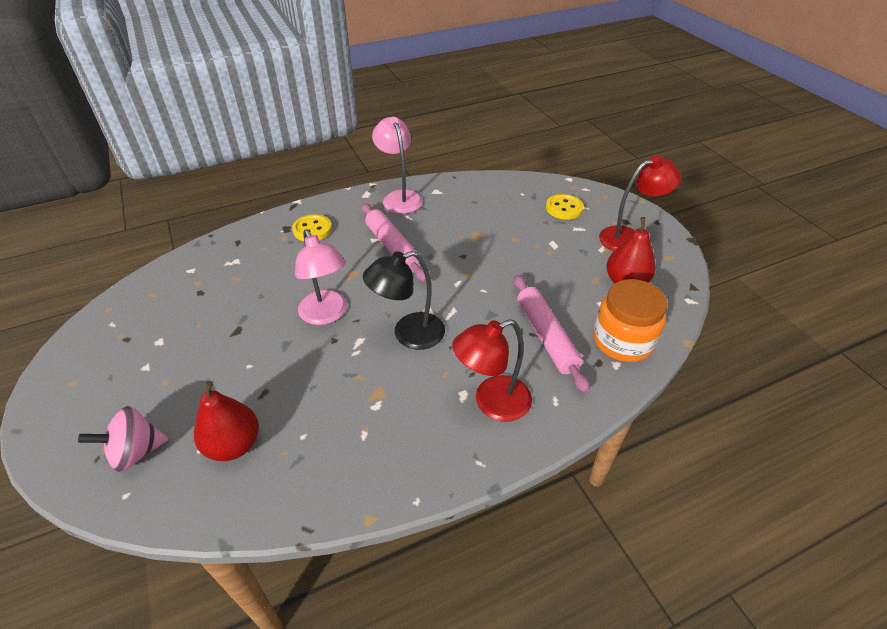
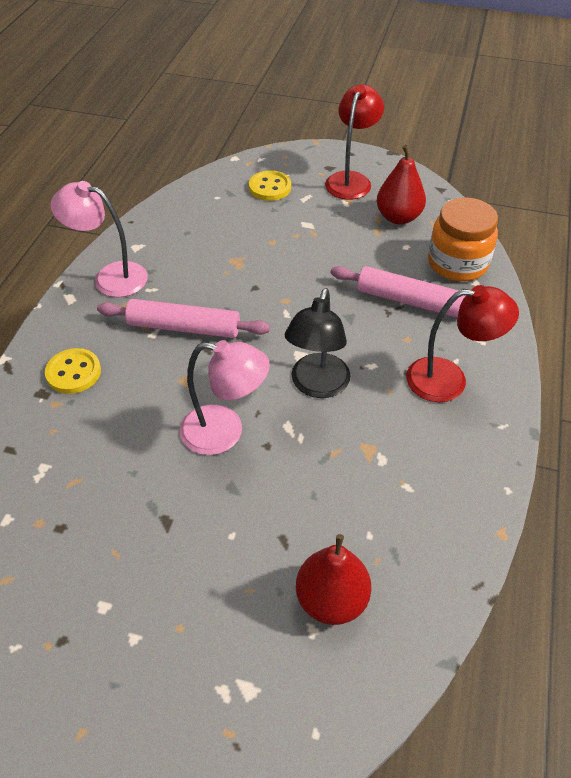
camera: 50 degrees left, 5 degrees up
pink spinning top [78,406,168,472] -> none
red lamp [452,319,532,422] -> red lamp turned 105 degrees counterclockwise [406,285,519,402]

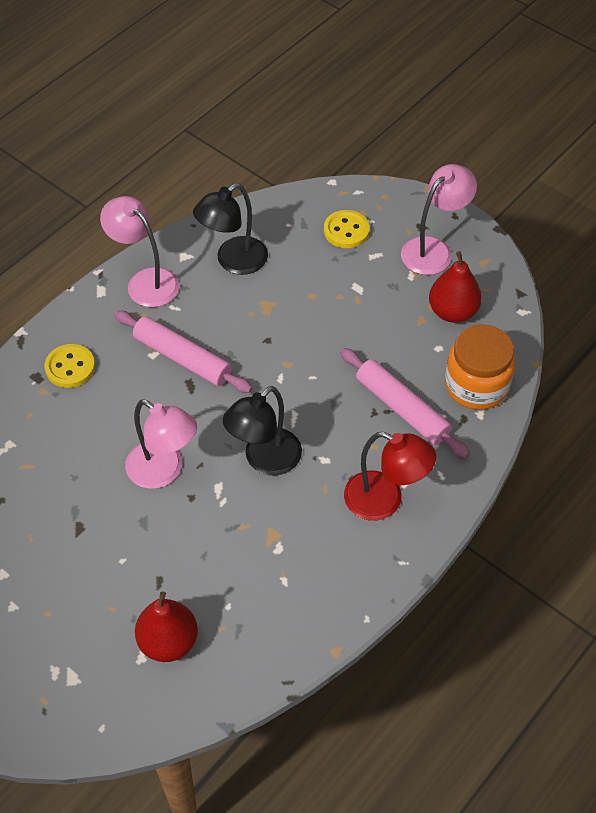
camera: 25 degrees right, 5 degrees up
red lamp [325,84,384,200] -> pink lamp [401,164,477,275]
none -> black lamp [193,183,268,275]

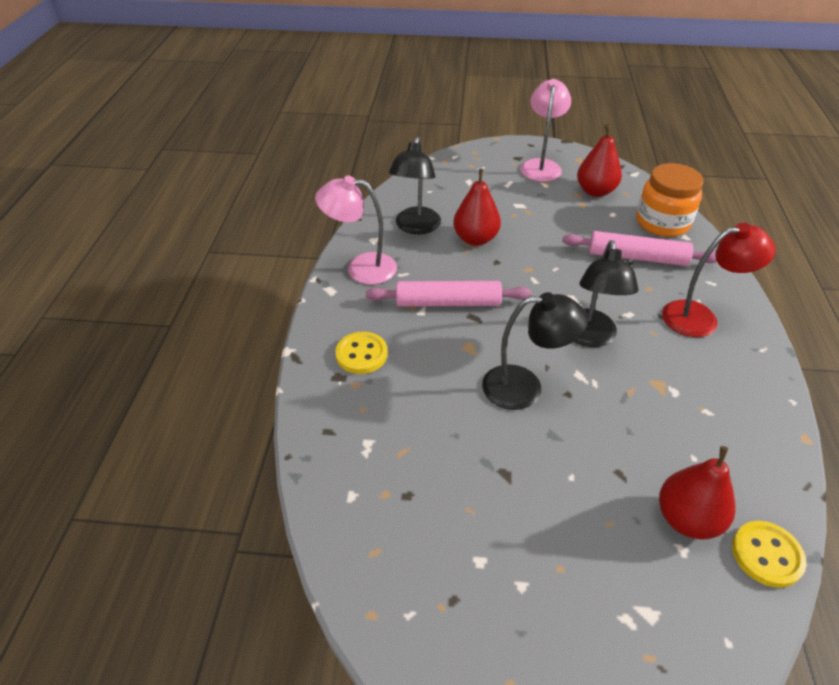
camera: 35 degrees left, 10 degrees down
pink lamp [125,399,197,489] -> black lamp [482,292,588,410]
yellow button [324,210,370,248] -> yellow button moved to [732,521,806,588]
none -> red pear [453,169,501,246]

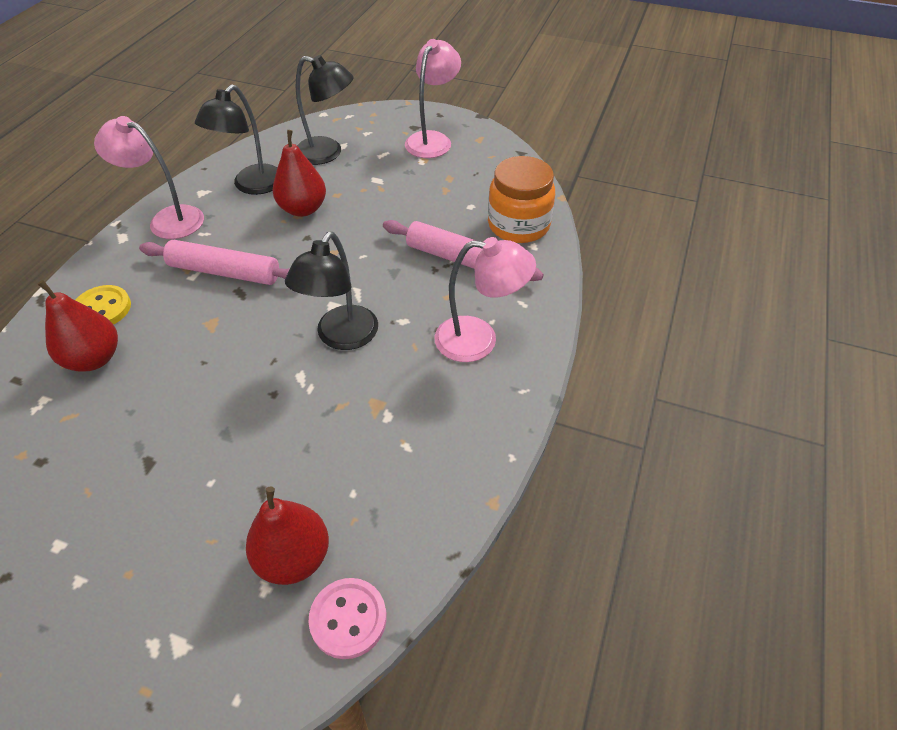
camera: 15 degrees right, 5 degrees up
black lamp [482,292,588,410] -> black lamp moved to [296,55,354,165]
red pear [577,124,622,197] -> red pear moved to [38,280,118,372]
red lamp [662,223,776,337] -> pink lamp [435,237,536,362]
yellow button [732,521,806,588] -> pink button [308,578,387,659]

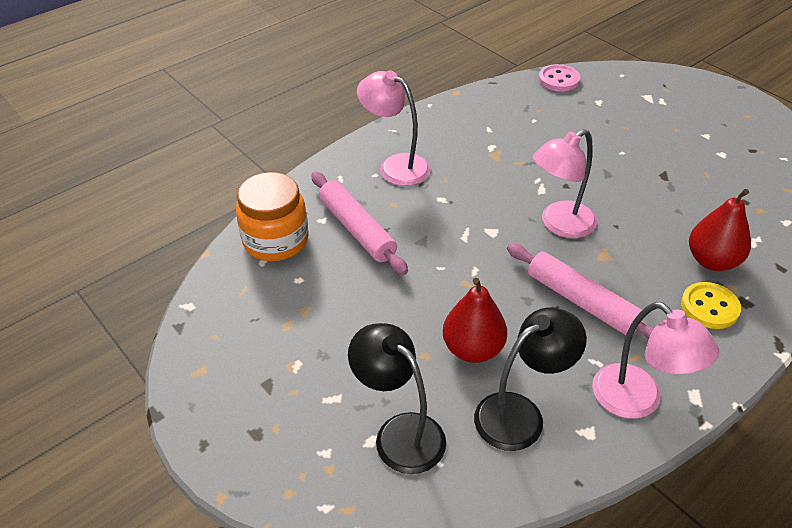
camera: 150 degrees left, 5 degrees down
red pear [246,486,329,585] -> none
black lamp [285,232,378,350] -> none
pink lamp [405,39,461,158] -> pink lamp moved to [533,129,597,238]

